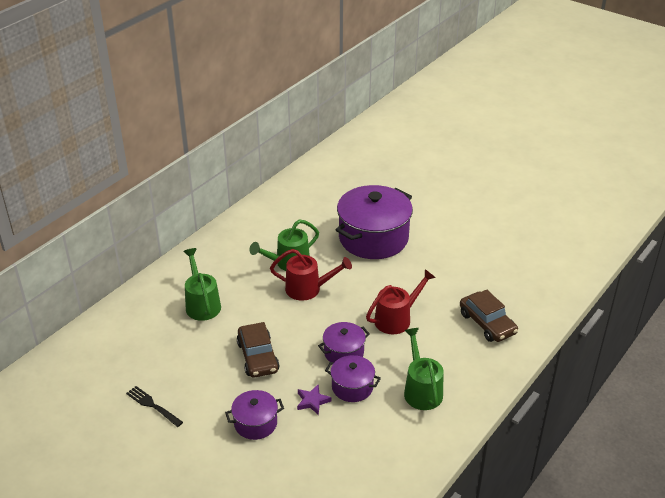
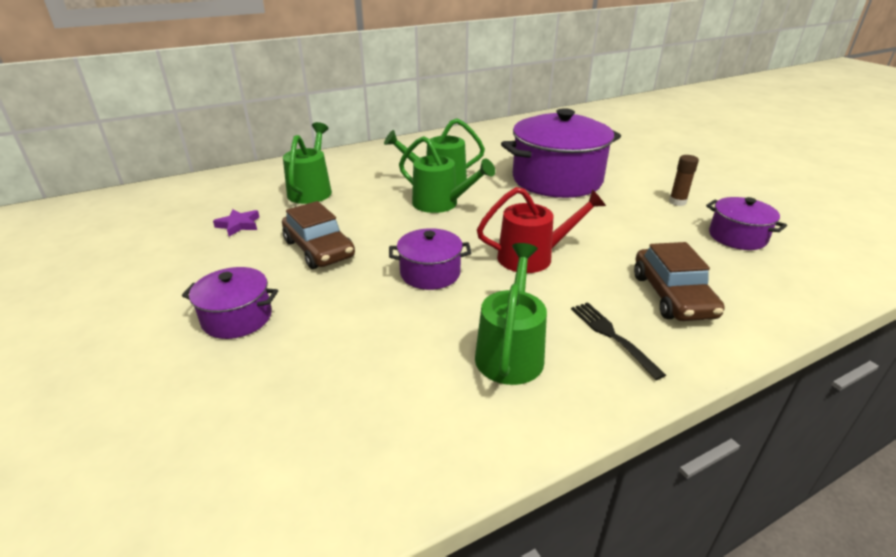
camera: 25 degrees right, 5 degrees down
black fork [126,386,183,427] -> black fork moved to [571,302,666,380]
brown car [237,322,279,378] -> brown car turned 45 degrees counterclockwise [282,201,355,269]
red watering can [270,249,352,301] -> green watering can [399,136,495,213]
purple star [297,385,331,415] -> purple star moved to [213,209,259,237]
purple pot [325,355,381,402] -> purple pot moved to [706,197,787,250]
none -> brown glue stick [669,155,699,206]

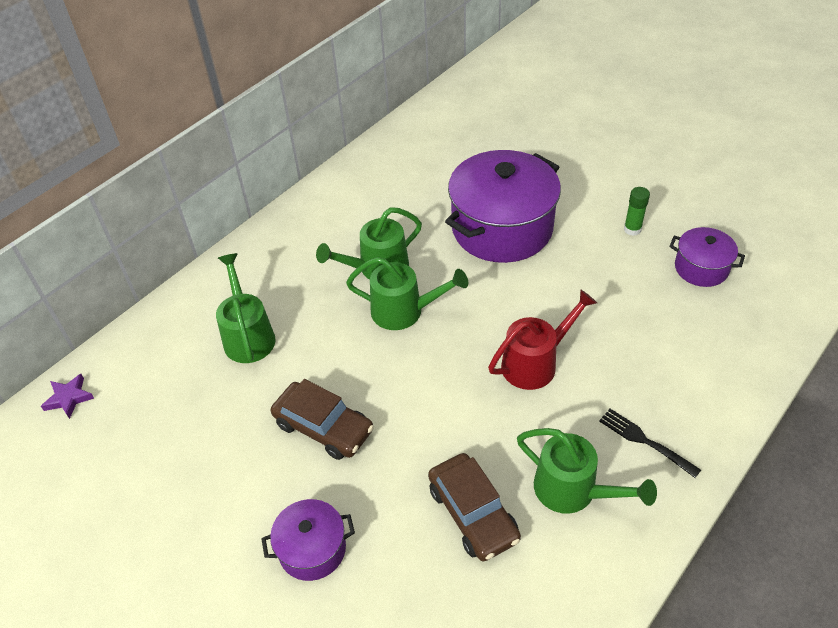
camera: 20 degrees left, 15 degrees up
purple star [213,209,259,237] -> purple star moved to [41,374,94,419]
purple pot [389,228,471,290] -> none
green watering can [475,243,547,385] -> green watering can turned 135 degrees clockwise [517,428,657,514]
brown car [634,242,725,321] -> brown car moved to [428,453,521,562]
brown glue stick [669,155,699,206] -> green glue stick [624,187,650,236]

